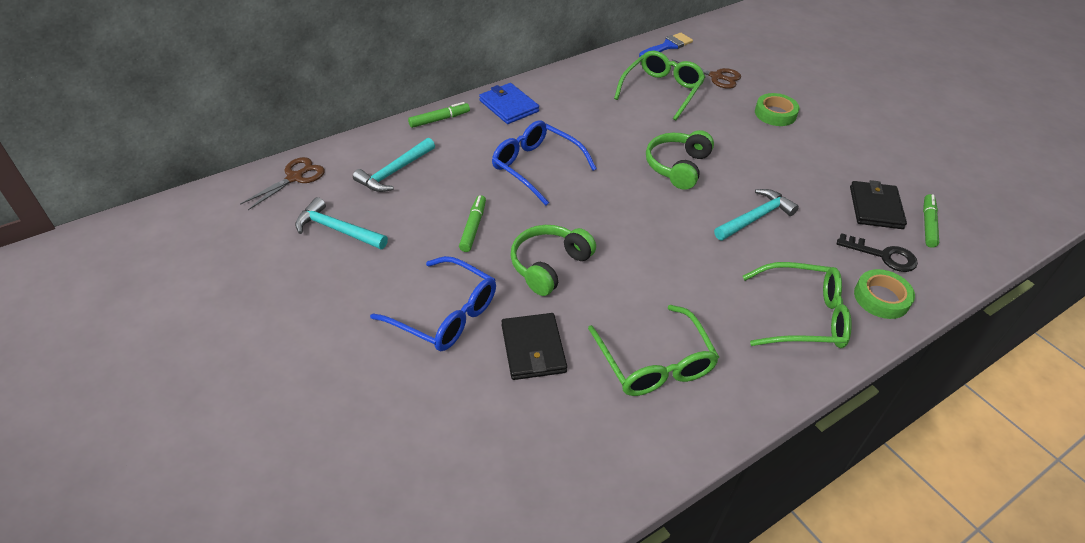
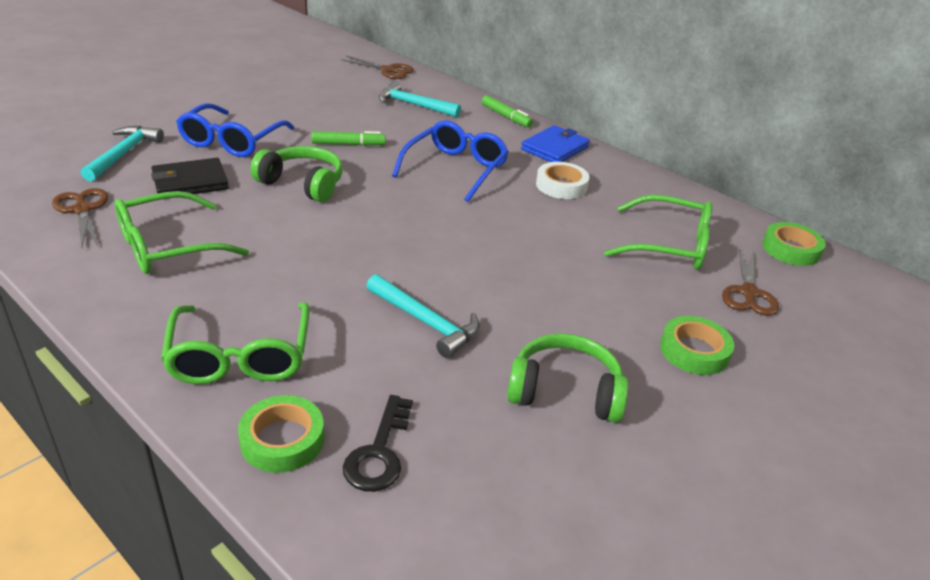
camera: 75 degrees right, 10 degrees down
turquoise hammer [295,197,388,249] -> turquoise hammer moved to [81,126,164,181]
blue brush [639,33,693,57] -> green tape [762,222,826,266]
green headphones [646,130,714,190] -> green headphones moved to [507,333,629,423]
black wallet [850,180,907,229] -> none
green marker [923,194,939,248] -> none
none -> brown scissors [52,188,108,247]
none -> white tape [536,162,589,199]

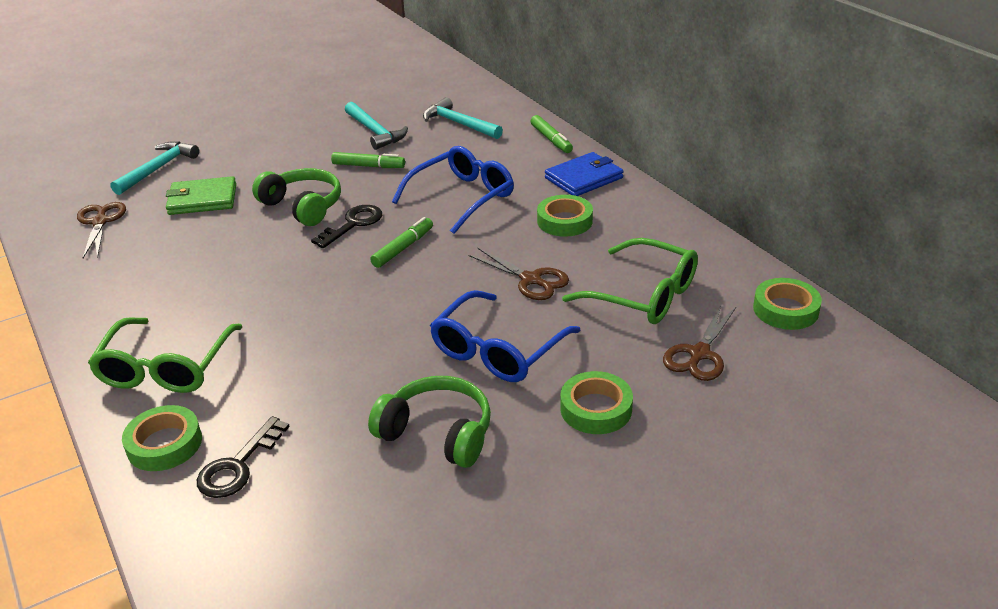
camera: 20 degrees right, 0 degrees up
green glasses [115,191,249,274] -> none
black wallet [151,158,229,194] -> green wallet [166,176,236,215]
blue glasses [176,103,294,157] -> blue glasses moved to [430,290,581,382]
brown scissors [341,56,414,79] -> brown scissors moved to [468,248,569,300]
turquoise hammer [366,274,480,358] -> turquoise hammer moved to [345,102,408,150]
white tape [536,162,589,199] -> green tape [537,195,593,237]
none -> black key [311,205,382,248]
none -> green marker [370,217,433,268]

